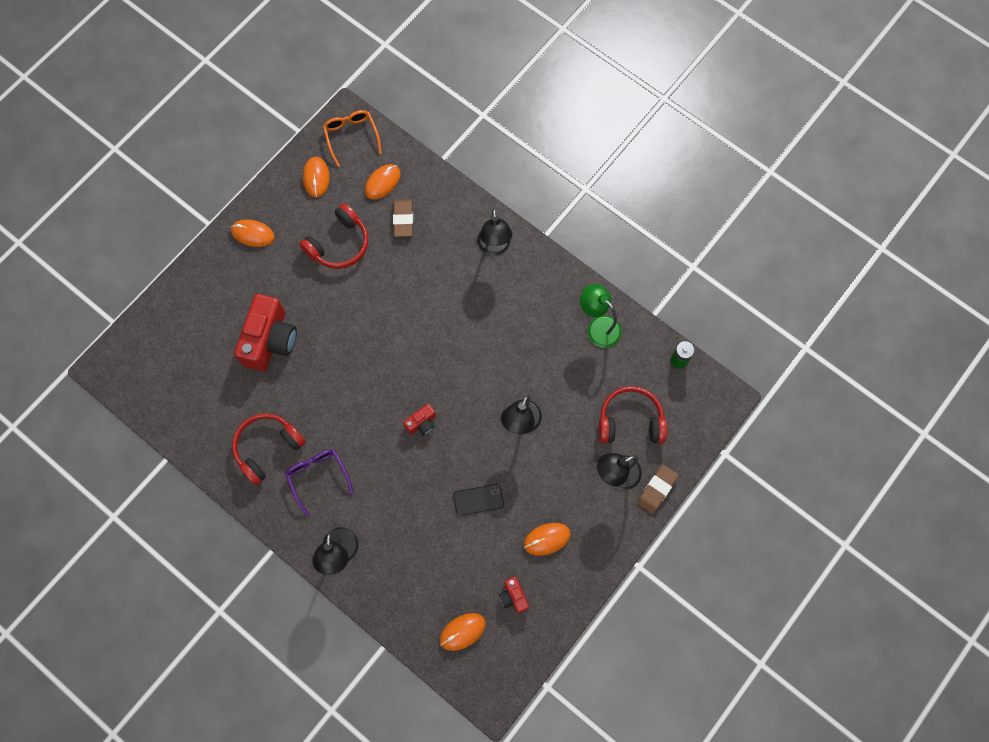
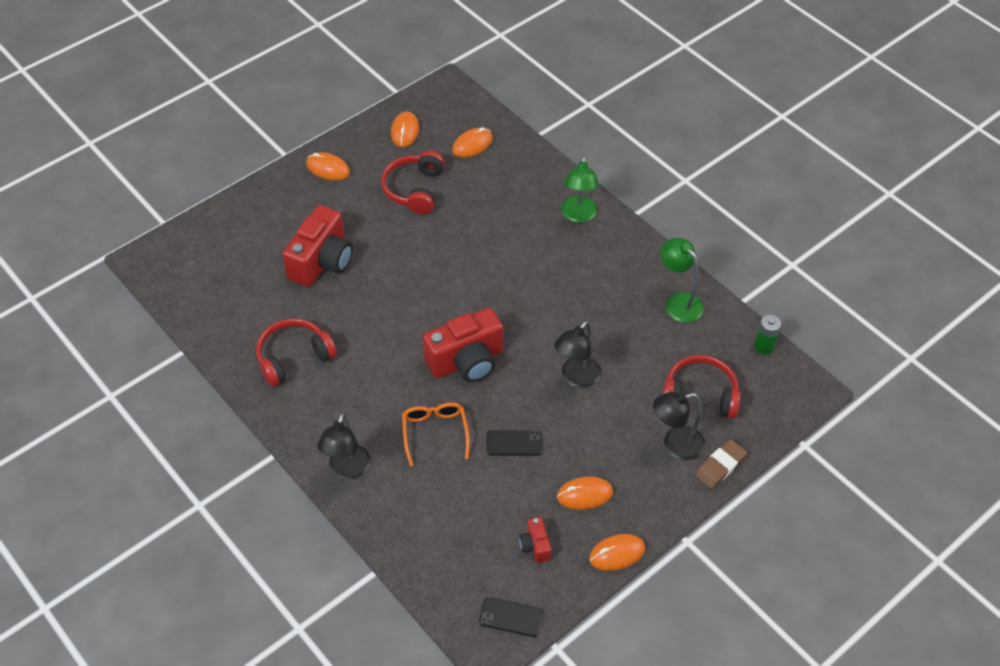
camera: 10 degrees right, 20 degrees down
purple glasses [285,449,354,516] -> none
red headphones [299,203,369,269] -> red headphones turned 135 degrees clockwise [381,150,445,214]
orange glasses [323,110,382,167] -> orange glasses moved to [402,402,470,466]
brown eraser [393,200,413,237] -> none
red camera [403,404,436,436] -> red camera [423,308,503,382], size x2.14
orange mouse [440,613,486,651] -> orange mouse moved to [589,534,645,571]
black lamp [477,209,512,255] -> green lamp [561,155,599,223]
none -> black phone [479,597,543,637]

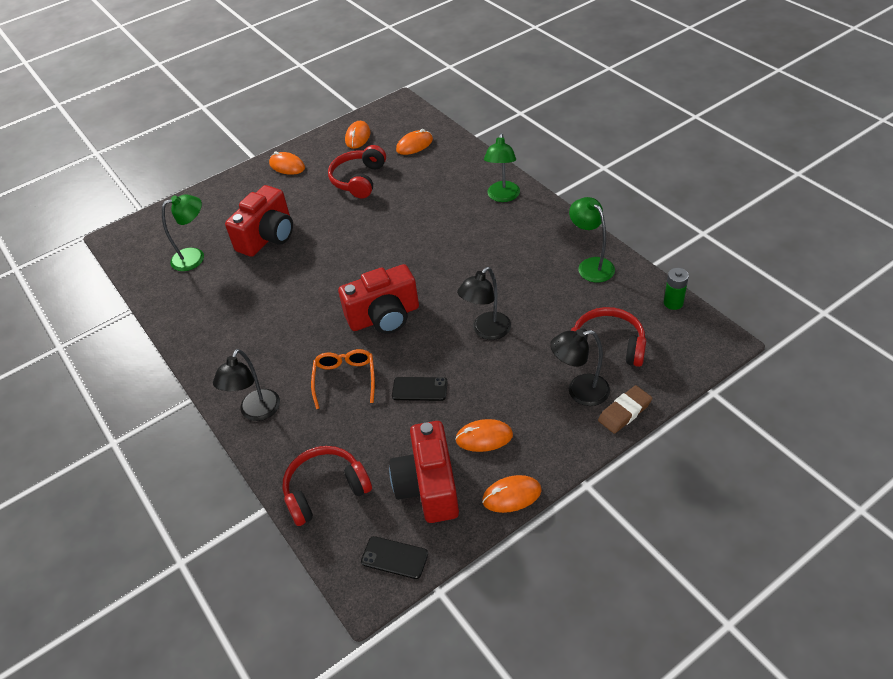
camera: 10 degrees right, 5 degrees down
red headphones [256,318,337,387] -> red headphones moved to [282,446,372,526]
red camera [519,517,551,563] -> red camera [389,421,459,523], size x2.14
none -> green lamp [162,194,204,271]

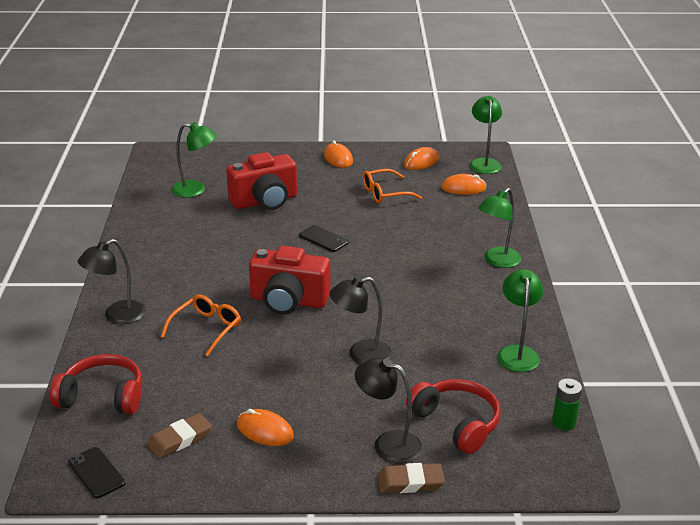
camera: 30 degrees right, 15 degrees down
red headphones [328,145,386,198] -> orange glasses [363,169,422,204]
red camera [389,421,459,523] -> brown eraser [147,413,212,459]
black phone [392,377,447,401] -> black phone moved to [299,225,349,252]
orange mouse [482,475,542,513] -> none
none -> green lamp [469,96,502,174]

